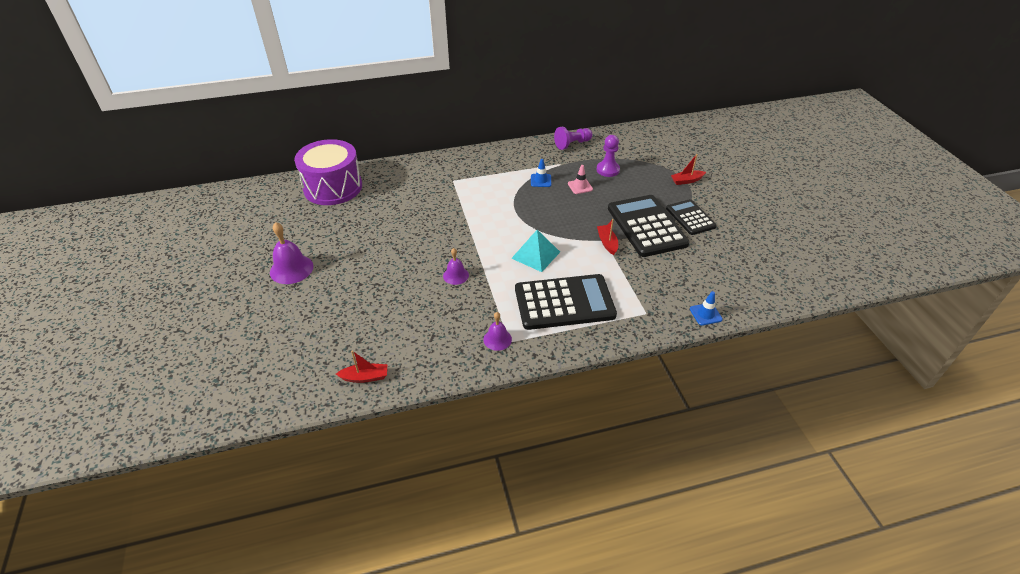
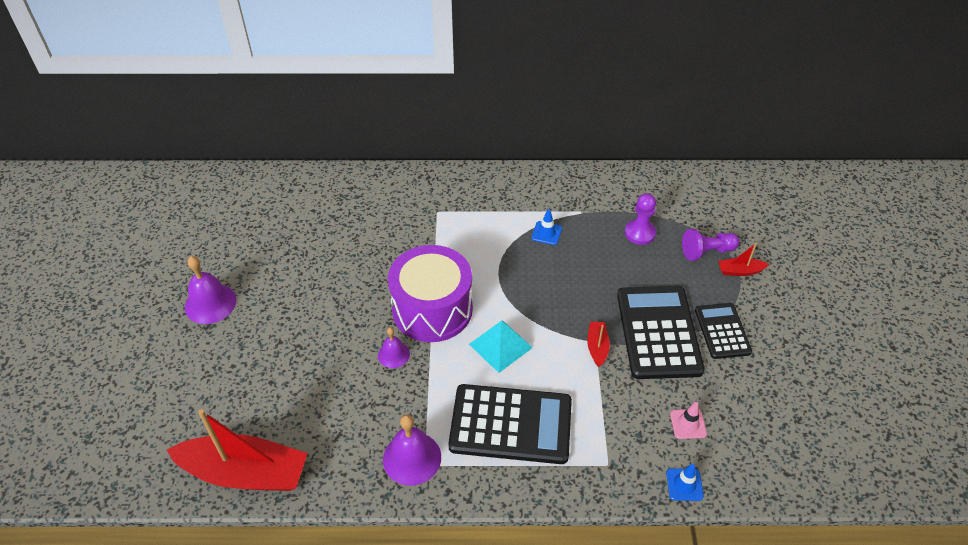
camera: 15 degrees right, 5 degrees up
purple drum [294,139,362,205] -> purple drum moved to [388,245,473,342]
red boat [336,350,387,383] -> red boat [167,409,308,491], size x2.31
purple bell [483,312,512,351] -> purple bell [383,414,441,485], size x1.66
purple pawn [554,127,592,150] -> purple pawn moved to [682,229,739,261]
pink traffic cone [568,165,593,194] -> pink traffic cone moved to [670,402,707,439]

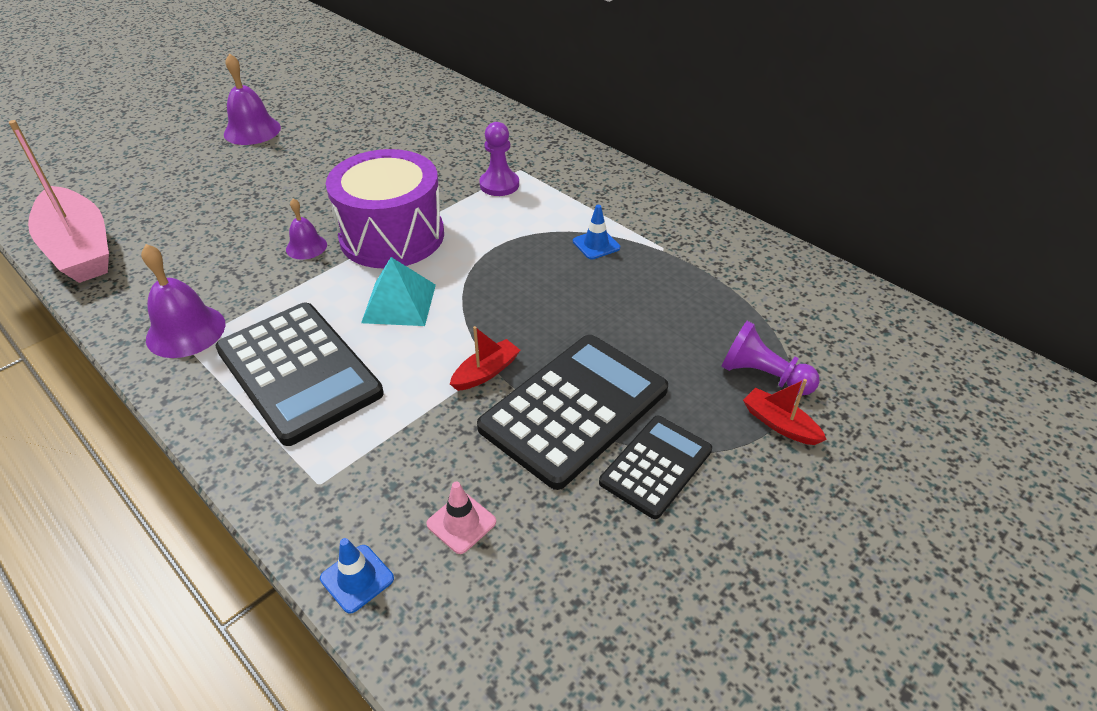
camera: 45 degrees right, 5 degrees down
red boat [167,409,308,491] -> pink boat [9,120,109,283]
purple pawn [625,193,656,245] -> purple pawn moved to [479,122,519,196]

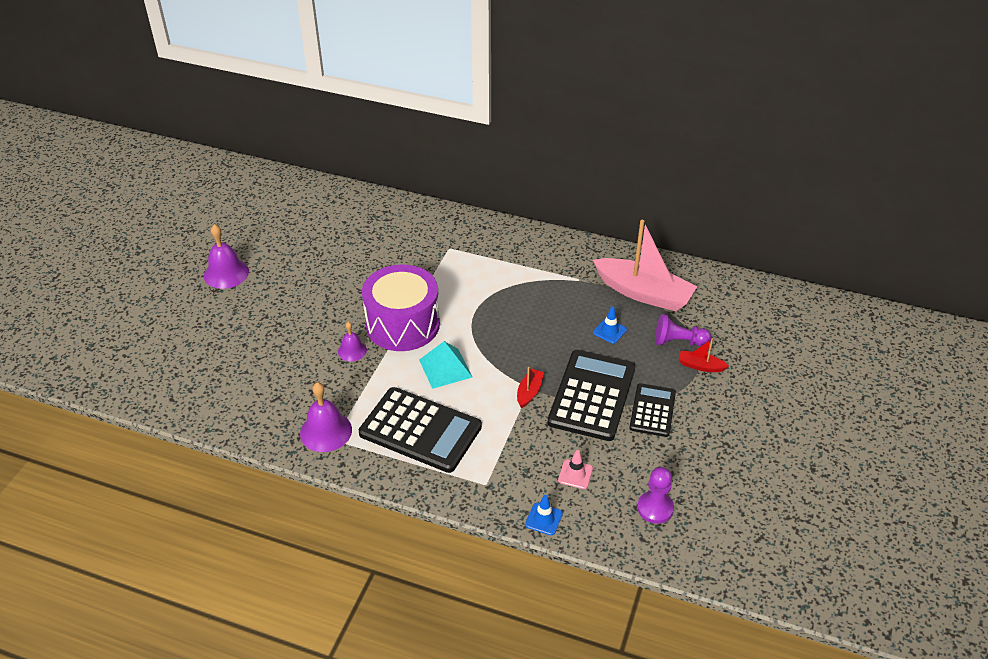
camera: 25 degrees left, 0 degrees up
pink boat [9,120,109,283] -> pink boat moved to [593,220,697,312]
purple pawn [479,122,519,196] -> purple pawn moved to [637,467,674,524]
blue traffic cone [573,205,620,260] -> blue traffic cone moved to [593,307,627,344]

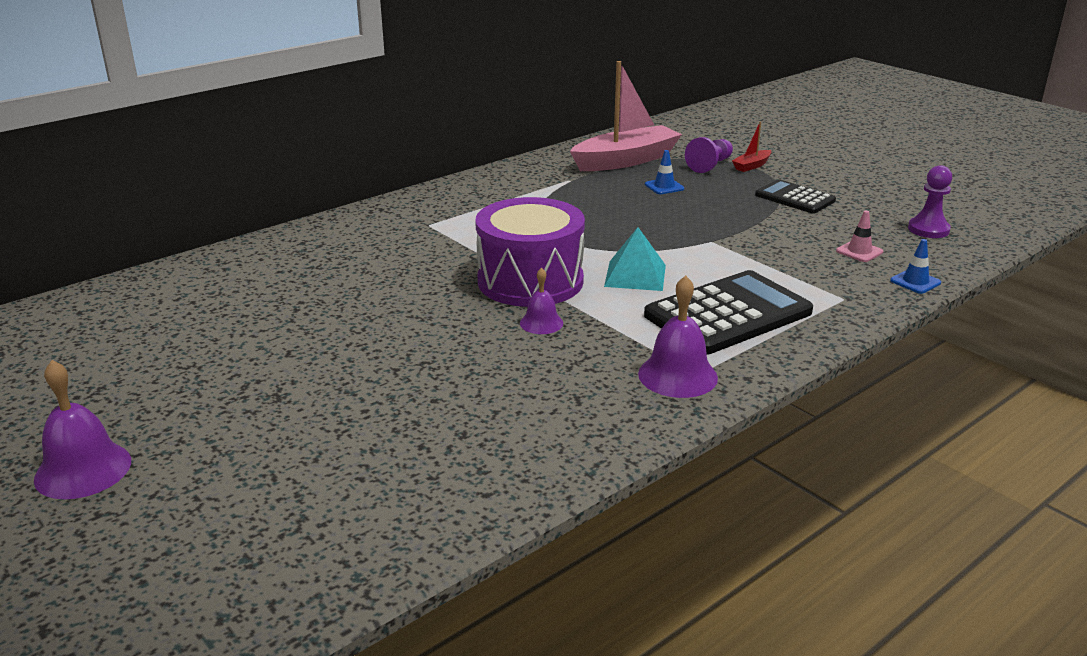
camera: 60 degrees left, 15 degrees down
purple bell [204,224,249,289] -> purple bell moved to [34,360,131,499]
red boat [517,367,544,408] -> none
black calculator [548,350,635,441] -> none

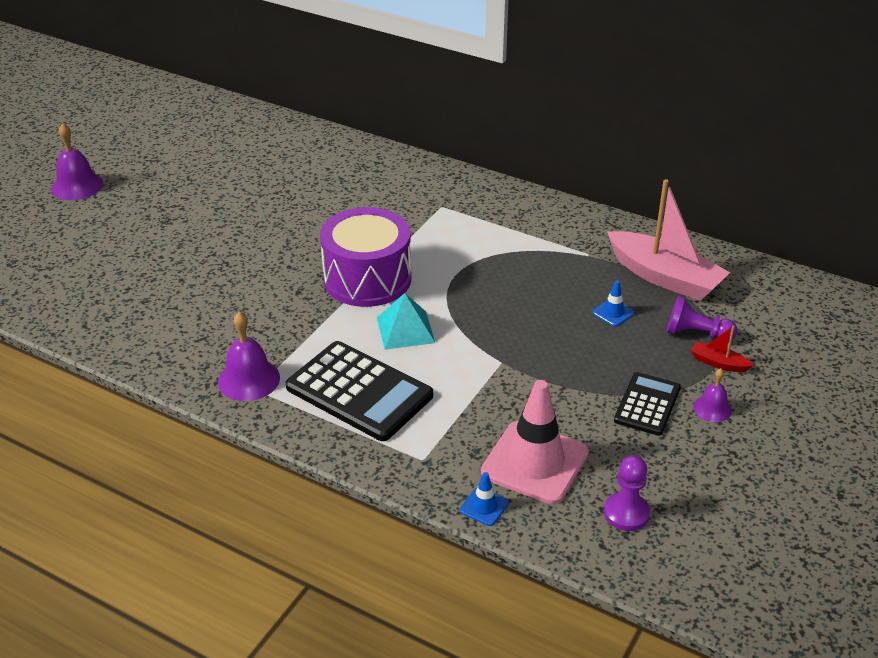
camera: 70 degrees right, 10 degrees up
purple bell [520,268,563,334] -> purple bell moved to [693,368,732,422]
pink traffic cone [836,211,883,262] -> pink traffic cone [481,380,589,504], size x2.33

